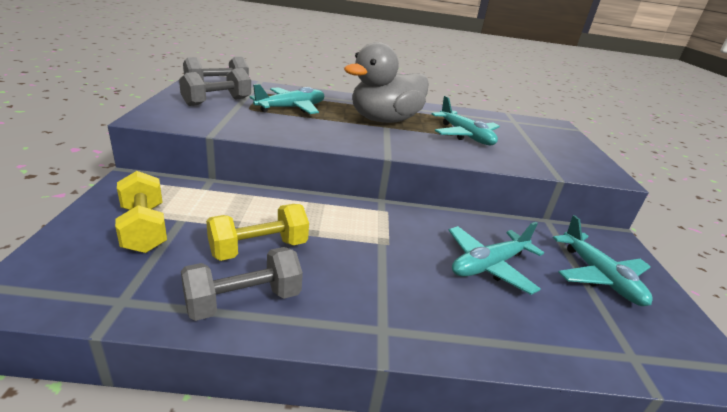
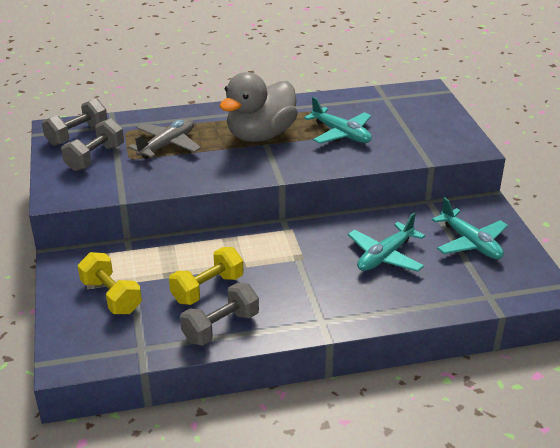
camera: 10 degrees left, 5 degrees up
turquoise plane [250,84,325,114] -> grey plane [128,119,201,159]

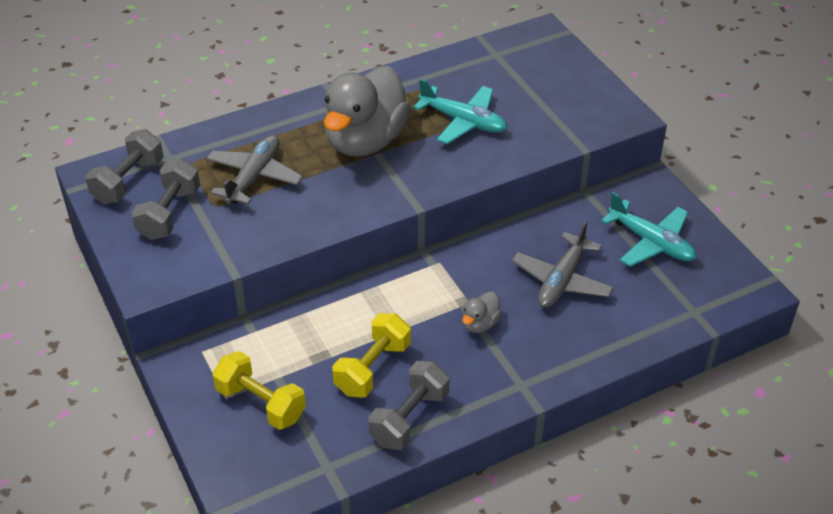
camera: 15 degrees left, 10 degrees up
turquoise plane [348,212,425,272] -> grey plane [512,220,614,308]
none -> grey duck [462,291,502,333]

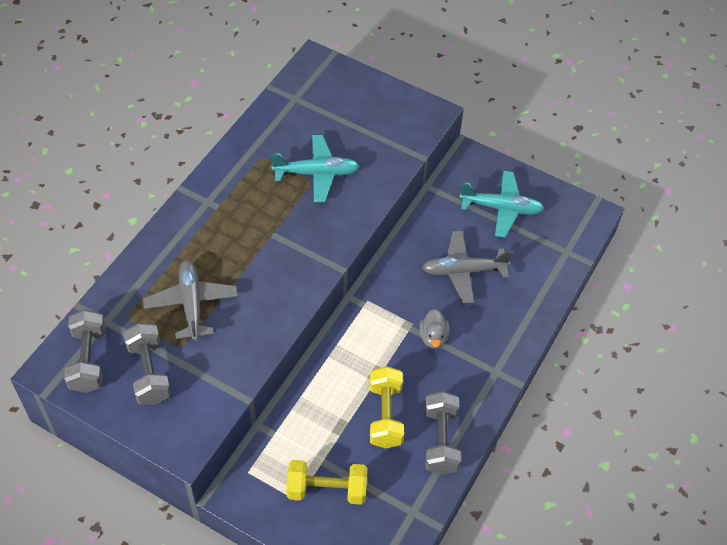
camera: 35 degrees left, 10 degrees up
grey duck [324,66,411,157] -> none
grey plane [512,220,614,308] -> grey plane turned 90 degrees clockwise [422,231,513,303]

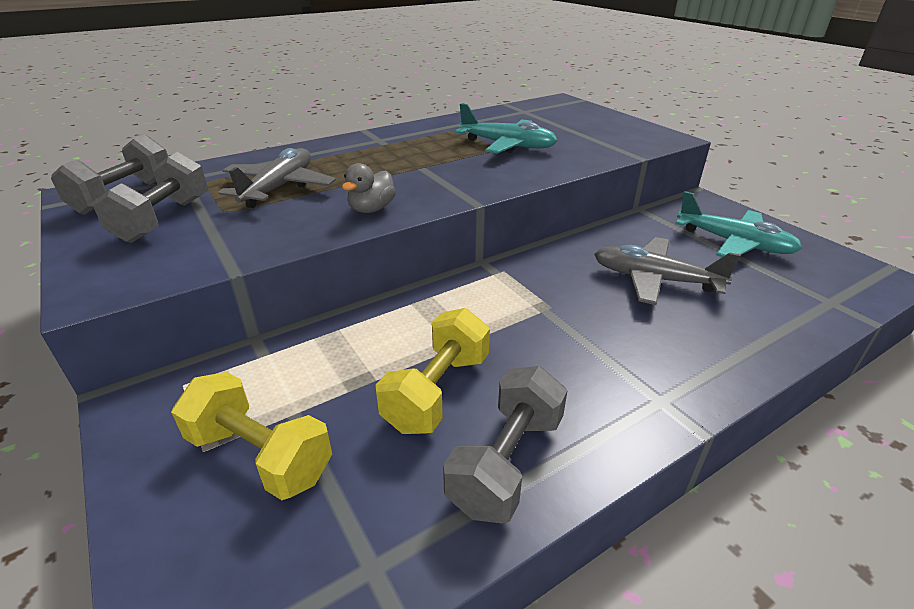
camera: 30 degrees right, 20 degrees down
grey duck [419,309,450,349] -> grey duck moved to [342,163,396,213]

